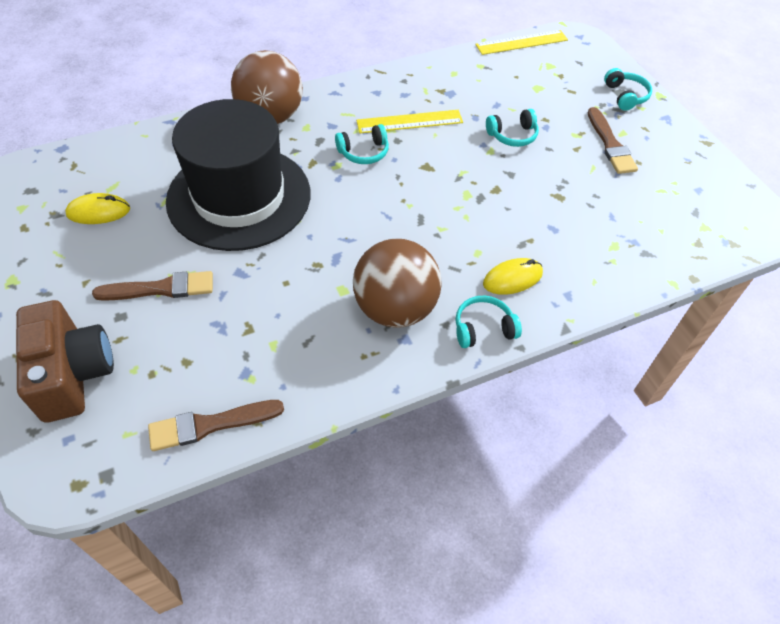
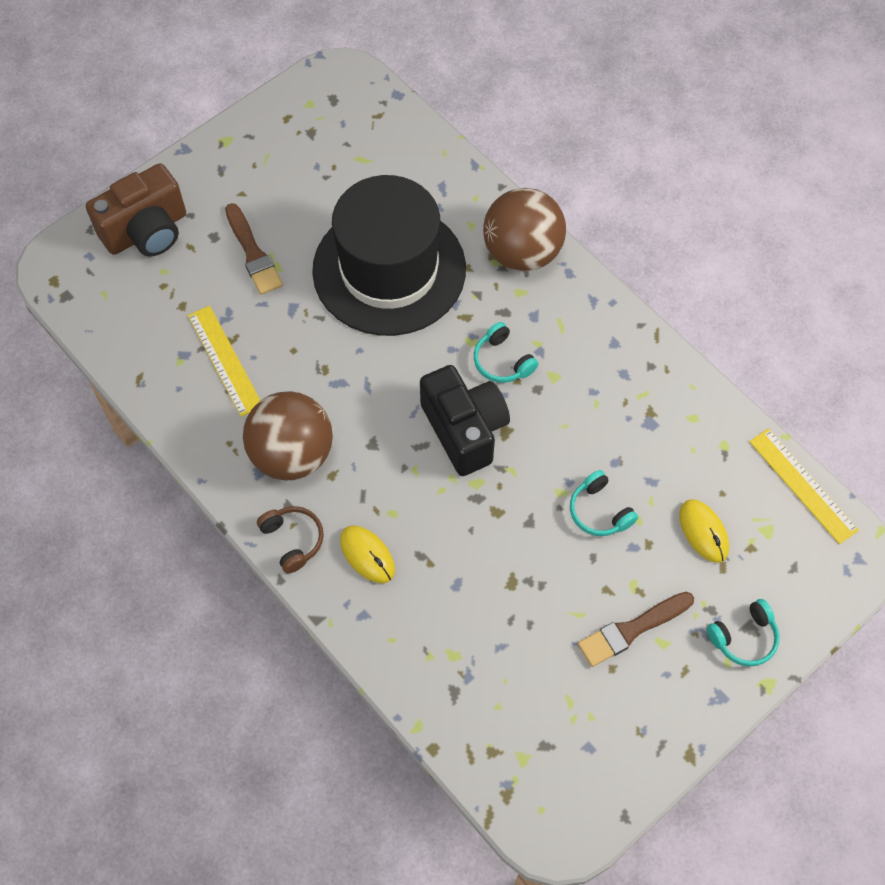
camera: 75 degrees right, 10 degrees up
yellow mouse [65,193,130,224] -> yellow mouse moved to [679,499,729,563]
brown brush [148,400,284,451] -> none
yellow ruler [356,110,463,133] -> yellow ruler moved to [188,306,260,417]
turquoise headphones [456,296,522,348] -> brown headphones [257,506,324,574]
none -> black camera [420,365,510,476]

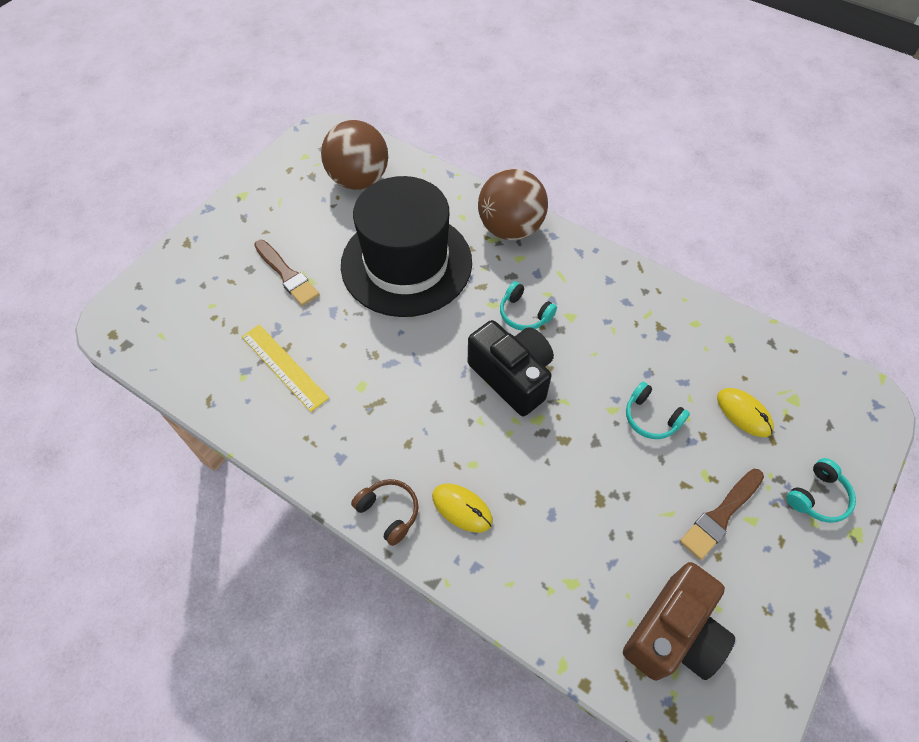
camera: 15 degrees left, 5 degrees down
brown camera [86,163,186,257] -> brown camera moved to [623,562,735,681]
brown ball [243,391,333,481] -> brown ball moved to [321,120,388,190]
yellow ruler [749,428,859,544] -> none

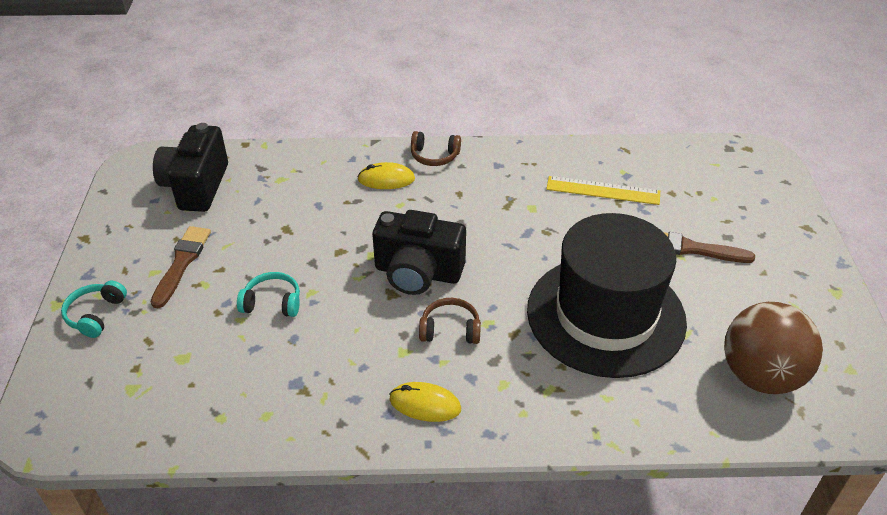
camera: 145 degrees right, 15 degrees down
brown ball [478,168,548,240] -> none
turquoise headphones [500,281,557,331] -> brown headphones [419,298,481,344]
brown camera [623,562,735,681] -> black camera [153,123,228,212]
yellow mouse [717,388,774,437] -> yellow mouse moved to [390,382,461,422]

